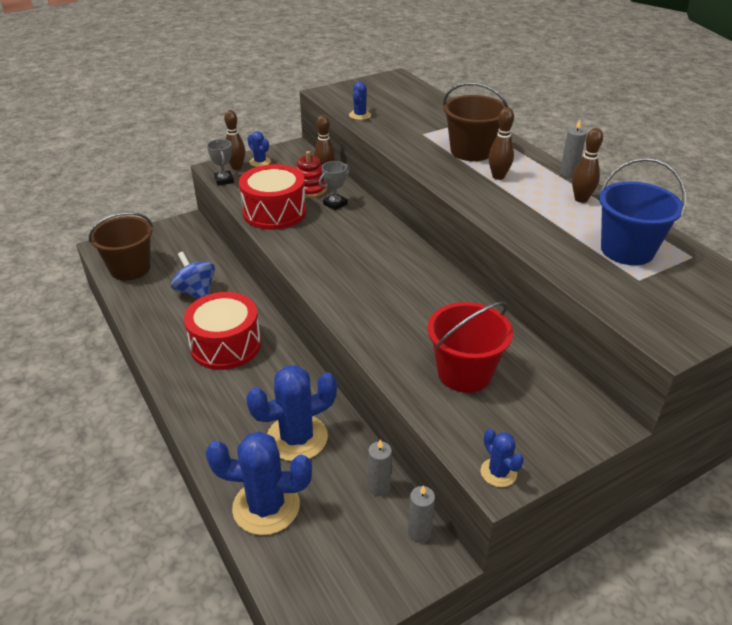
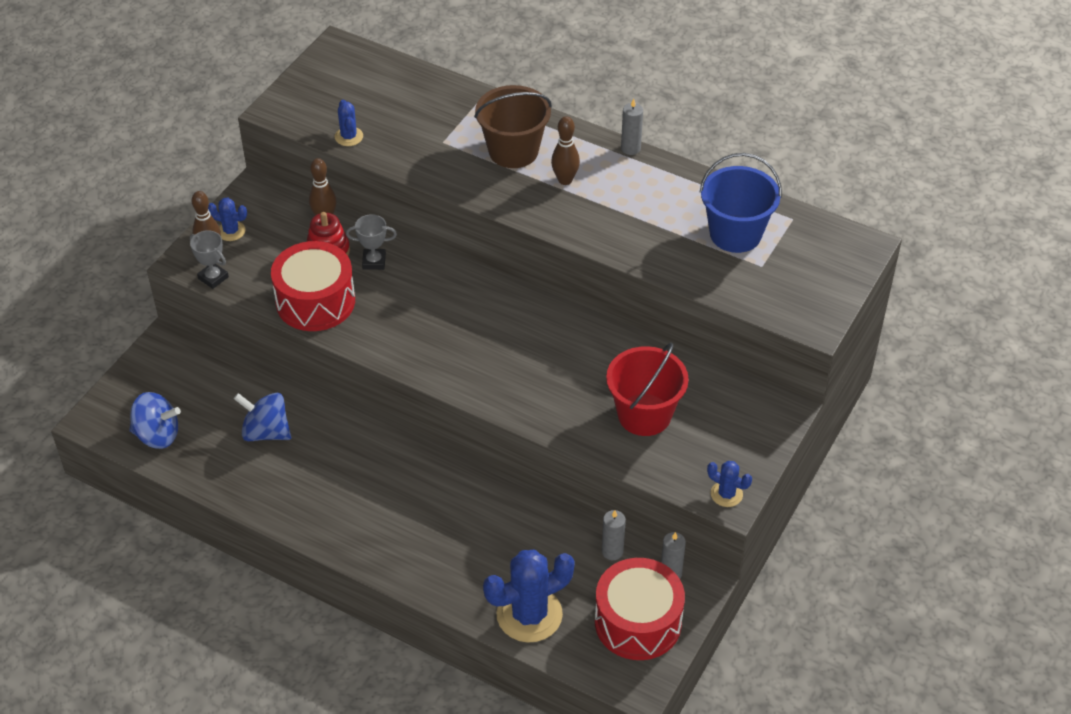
camera: 30 degrees left, 10 degrees up
brown bucket [89,212,153,280] -> blue spinning top [129,392,181,449]
red drum [184,292,261,370] -> red drum moved to [595,558,685,660]
blue cactus [246,365,337,461] -> none
grey trophy [319,161,350,210] -> grey trophy turned 75 degrees clockwise [346,214,397,270]
brown bowling pin [572,128,603,203] -> none

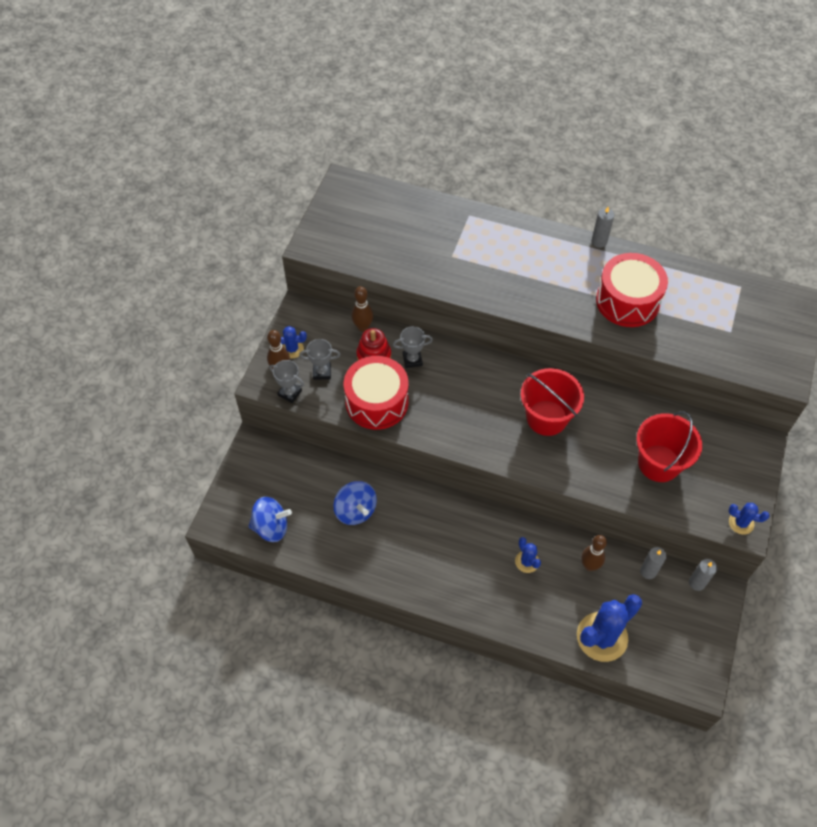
camera: 10 degrees left, 10 degrees up
blue spinning top [234,393,291,441] -> blue spinning top turned 135 degrees counterclockwise [333,481,377,525]
blue cactus [335,100,363,146] -> blue cactus moved to [515,537,541,573]
brown bucket [474,85,552,168] -> none
brown bowling pin [551,116,580,185] -> brown bowling pin moved to [581,535,607,571]
red drum [595,558,685,660] -> red drum moved to [596,253,668,327]
blue bucket [700,153,782,253] -> none
none -> grey trophy [299,339,340,380]
none -> red bucket [521,368,584,436]

